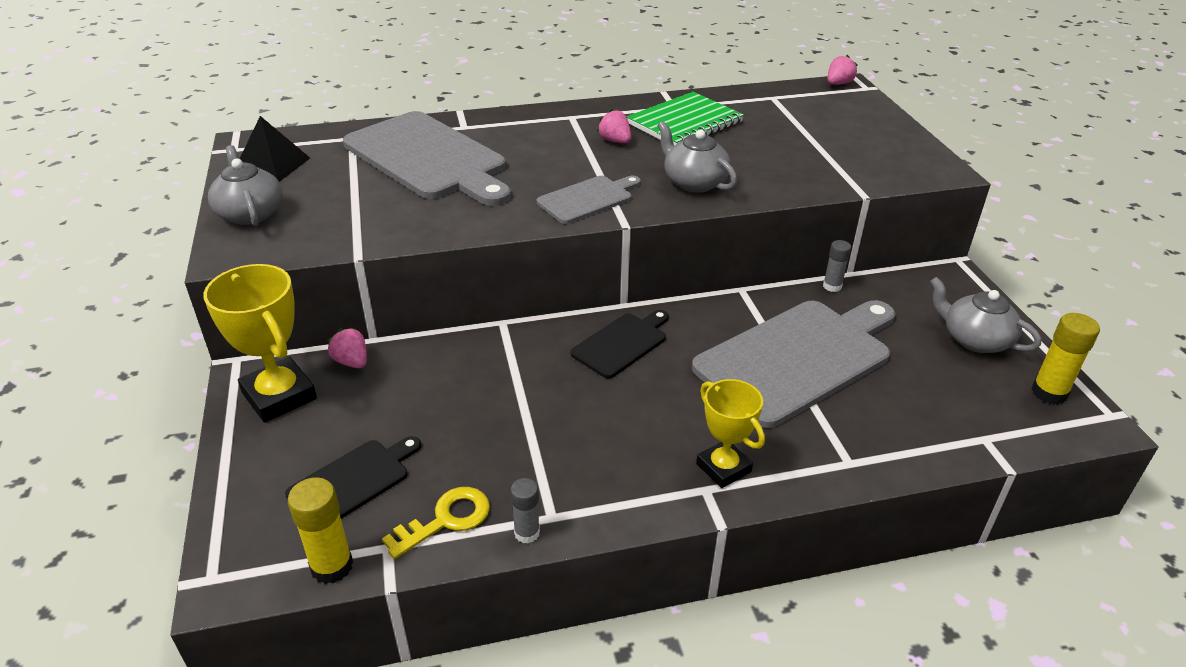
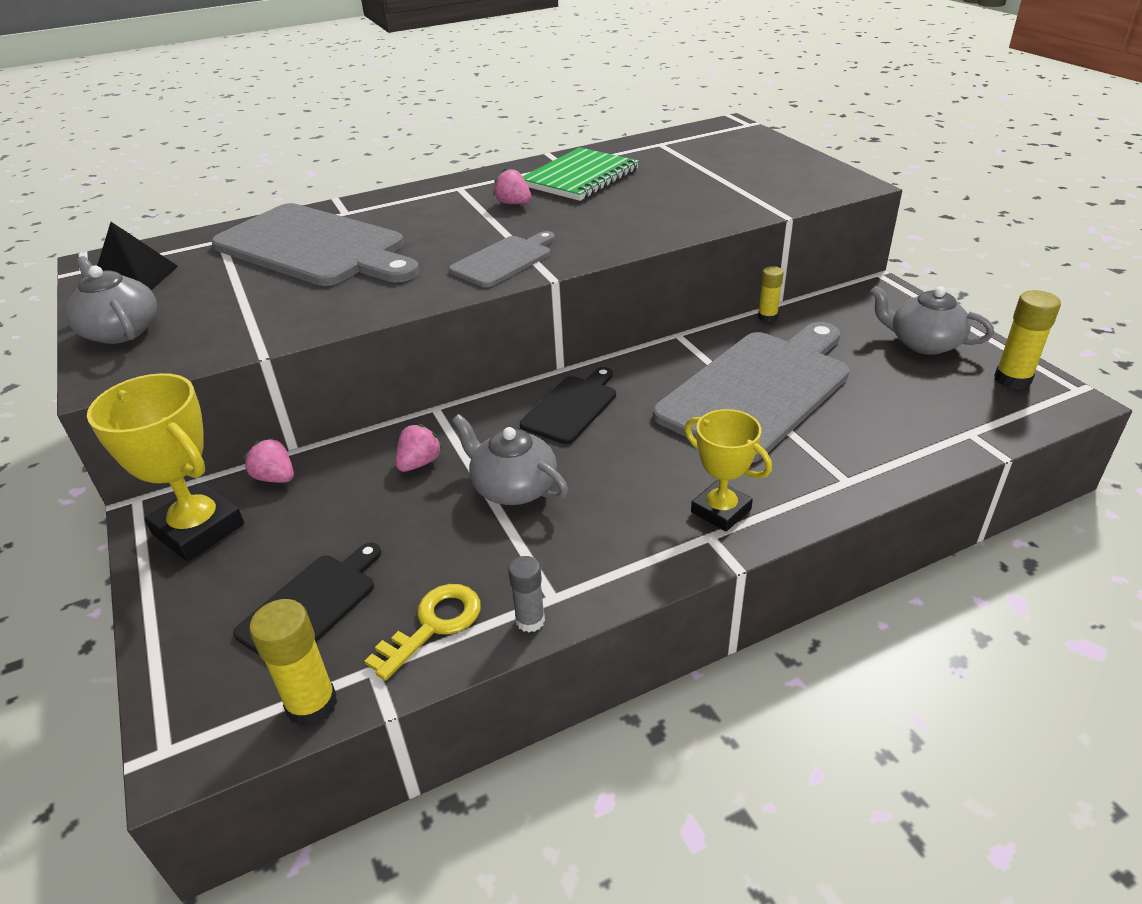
camera: 10 degrees left, 0 degrees up
grey teapot [657,121,737,193] -> grey teapot moved to [452,414,568,505]
grey glue stick [823,240,851,292] -> yellow glue stick [758,266,784,322]
pink strawberry [828,55,858,85] -> pink strawberry moved to [395,424,443,472]

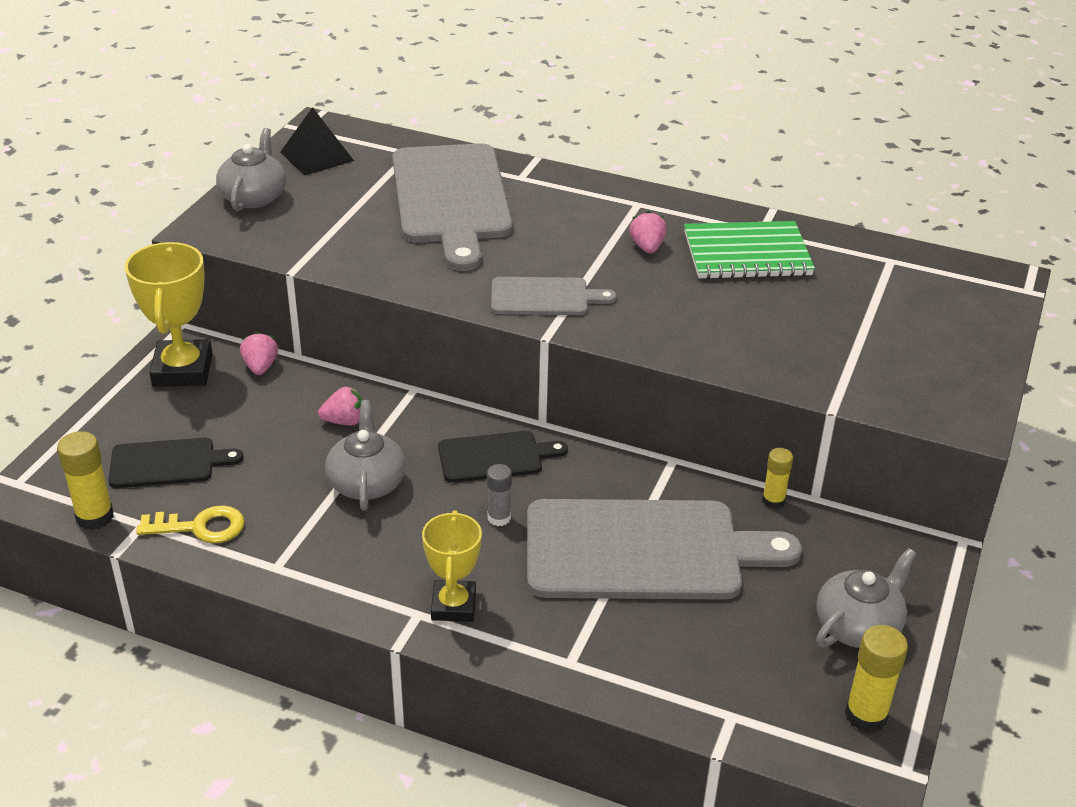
camera: 45 degrees right, 0 degrees up
grey glue stick [508,556,545,632] -> grey glue stick moved to [487,464,512,526]
grey teapot [870,286,994,355] -> grey teapot turned 60 degrees clockwise [816,548,916,648]

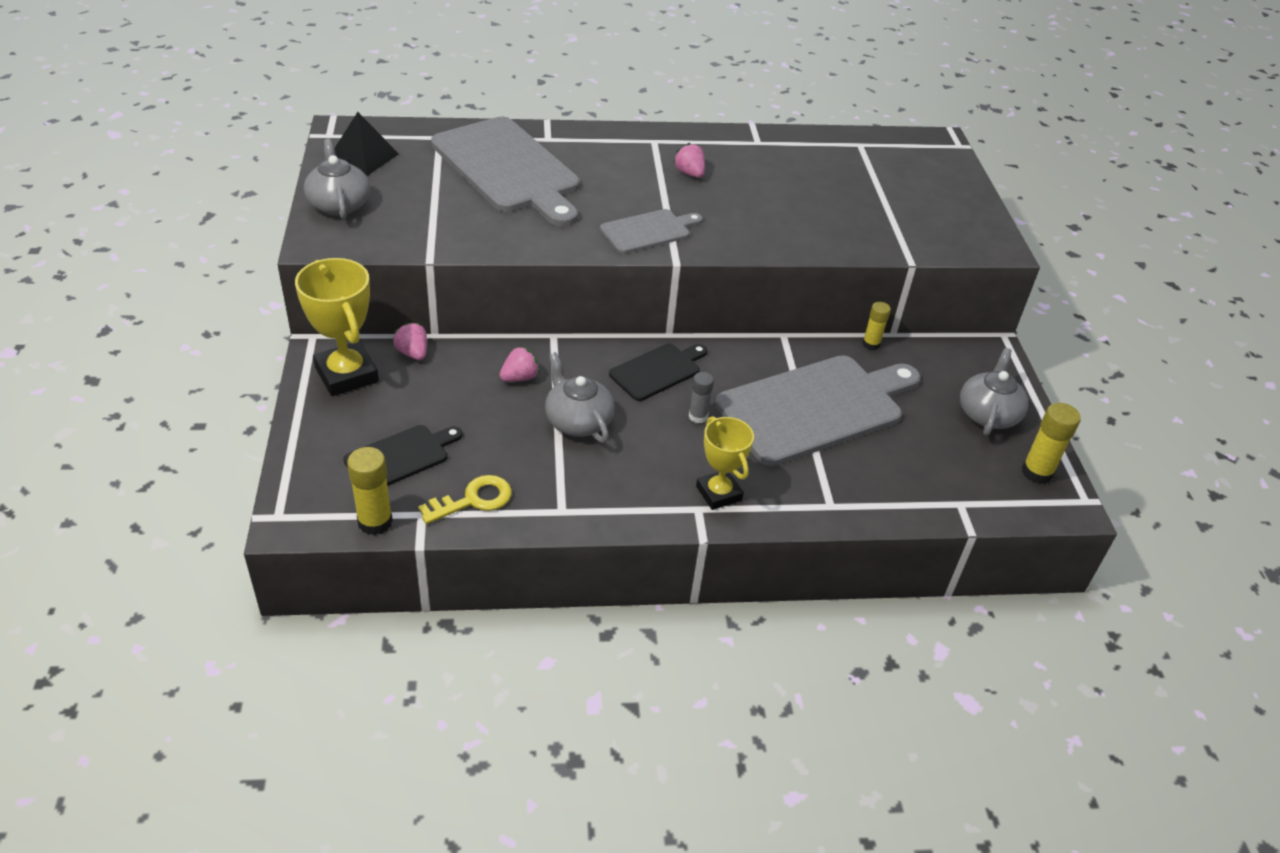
camera: 30 degrees left, 5 degrees up
green notebook [684,221,815,279] -> none

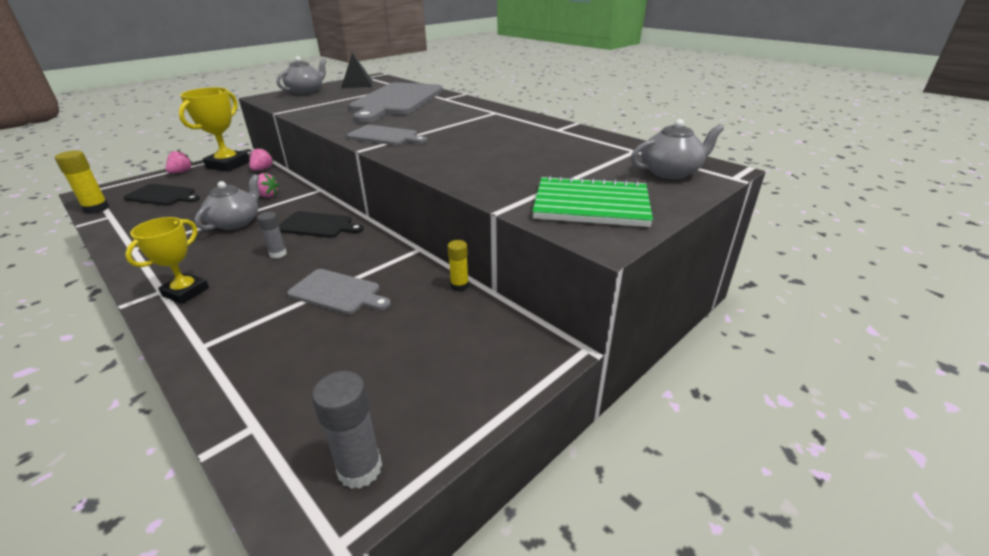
camera: 55 degrees right, 10 degrees down
yellow key [418,475,512,524] -> none
pink strawberry [673,143,705,178] -> pink strawberry moved to [165,150,193,173]
grey cutting board [715,355,921,466] -> grey cutting board [287,269,391,314], size x0.50
grey teapot [960,348,1028,436] -> grey teapot moved to [631,119,724,179]
yellow glue stick [1022,403,1081,484] -> grey glue stick [312,371,382,489]
none -> green notebook [532,175,653,227]

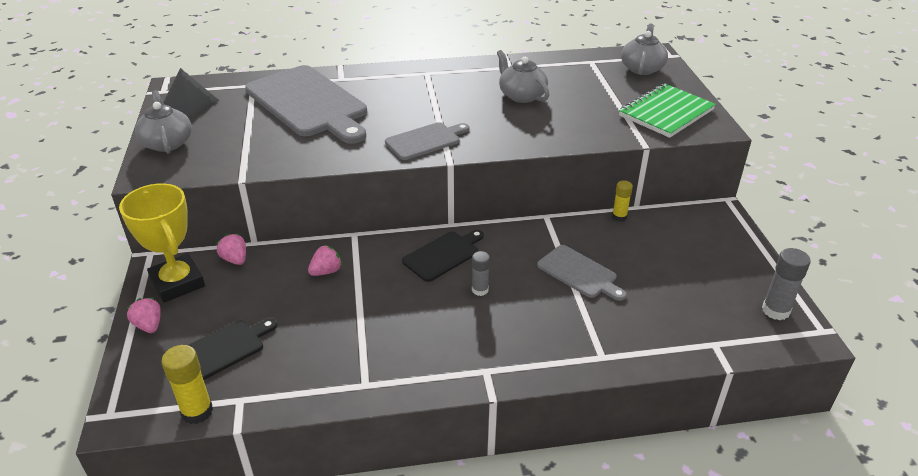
camera: 55 degrees left, 5 degrees up
yellow trophy [125,217,209,304] -> none
grey teapot [195,174,260,230] -> grey teapot moved to [497,50,549,103]
grey cutting board [287,269,391,314] -> grey cutting board turned 75 degrees clockwise [537,245,627,301]

